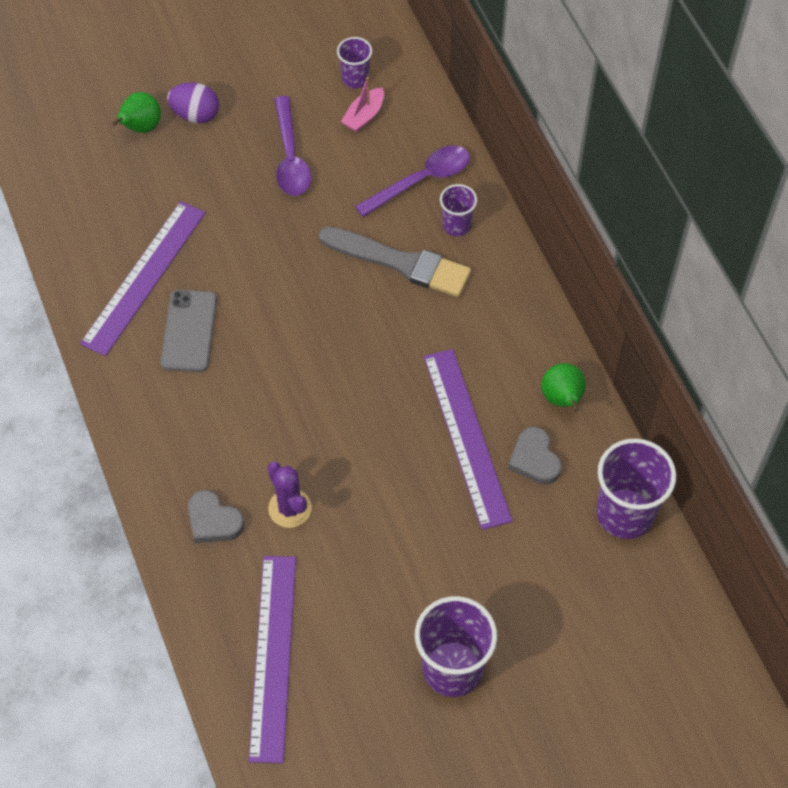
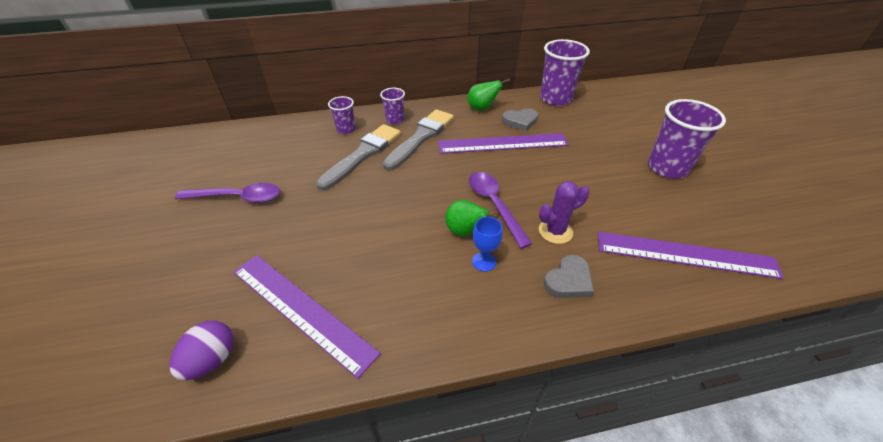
camera: 80 degrees left, 15 degrees down
green pear [112,92,161,133] -> green pear moved to [445,200,499,236]
grey phone [160,290,217,372] -> none
purple egg [167,82,219,123] -> purple egg moved to [169,321,234,380]
purple cup [337,37,372,88] -> purple cup moved to [380,88,405,124]
pink boat [341,77,384,132] -> none
purple spoon [355,145,470,217] -> purple spoon moved to [469,172,532,248]
none -> grey brush [383,109,454,171]
none -> blue goblet [472,216,503,272]

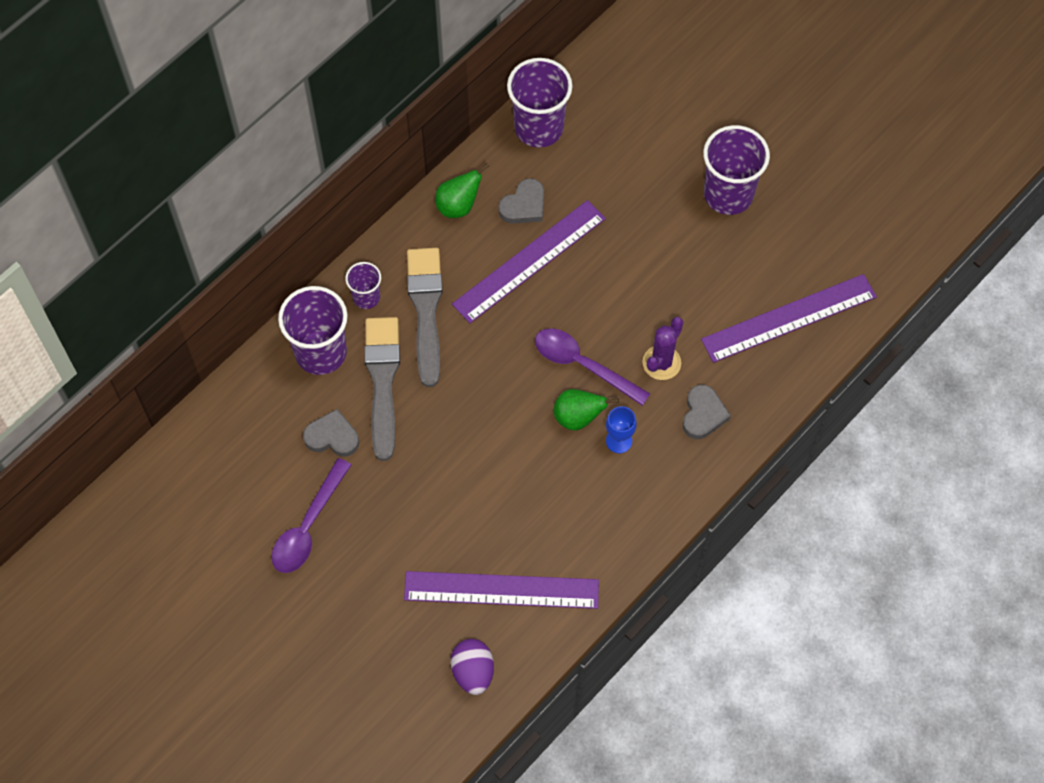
camera: 35 degrees left, 20 degrees up
purple spoon [175,183,280,203] -> purple spoon turned 150 degrees clockwise [271,458,351,573]
purple cup [328,96,355,134] -> purple cup [278,286,348,375], size x1.86
none -> grey heart [303,409,359,457]

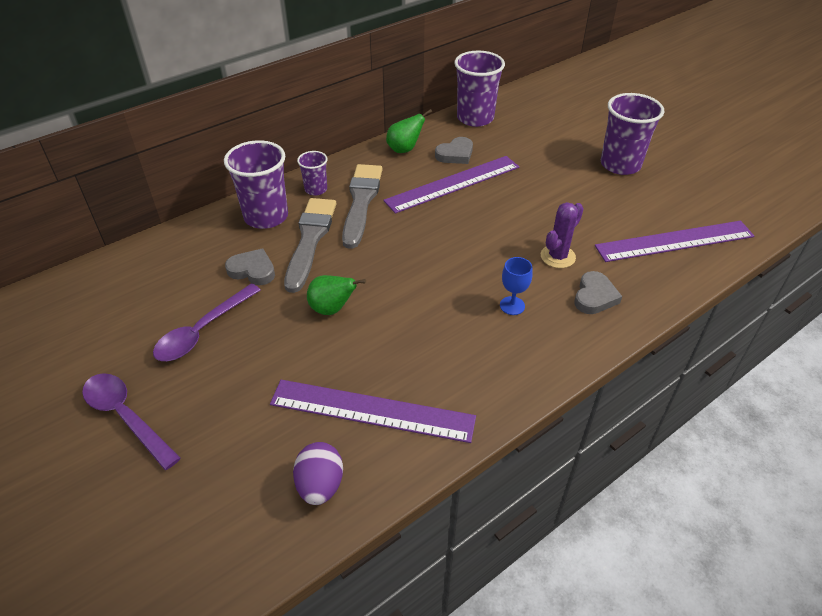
camera: 10 degrees right, 20 degrees down
purple spoon [535,328,650,406] -> purple spoon moved to [82,373,181,470]
green pear [553,389,619,431] -> green pear moved to [307,275,366,315]

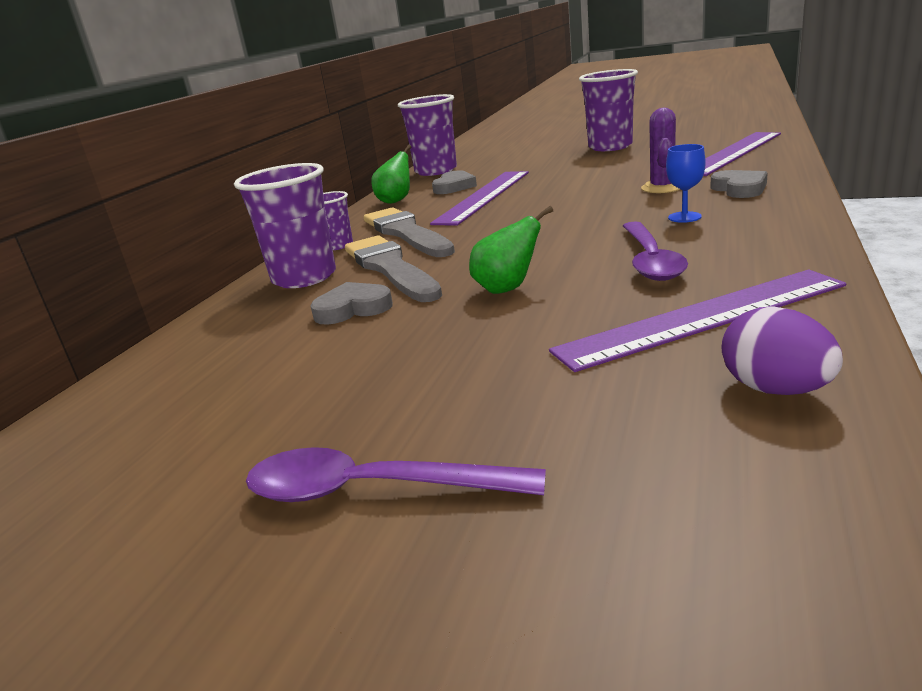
camera: 30 degrees left, 20 degrees down
purple spoon [153,284,261,361] -> purple spoon moved to [623,221,688,281]

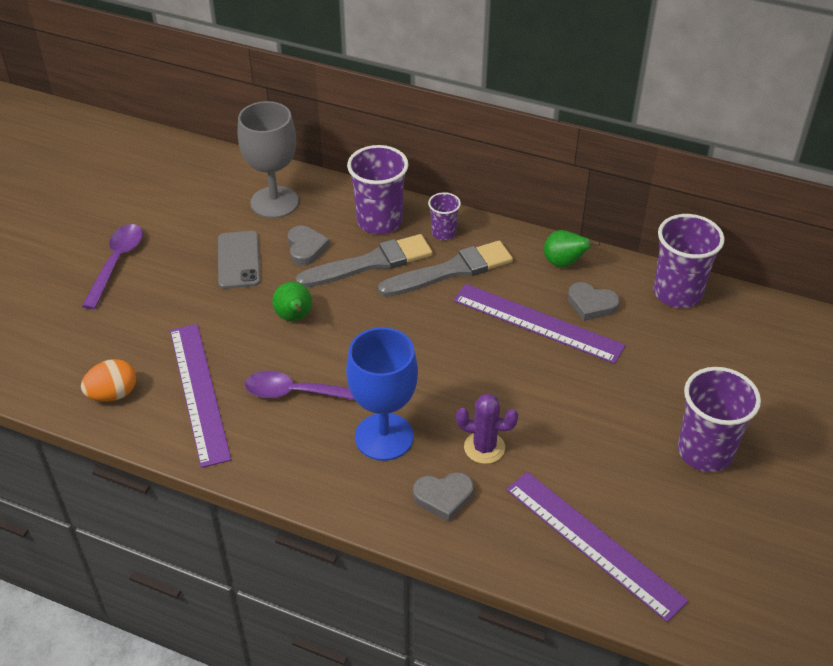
camera: 90 degrees right, 20 degrees up
blue goblet [666,144,706,223] -> blue goblet [346,327,418,461], size x2.15
purple egg [721,306,843,395] -> orange egg [81,359,136,402]
none -> grey phone [218,231,260,289]
none -> grey goblet [238,101,299,218]

